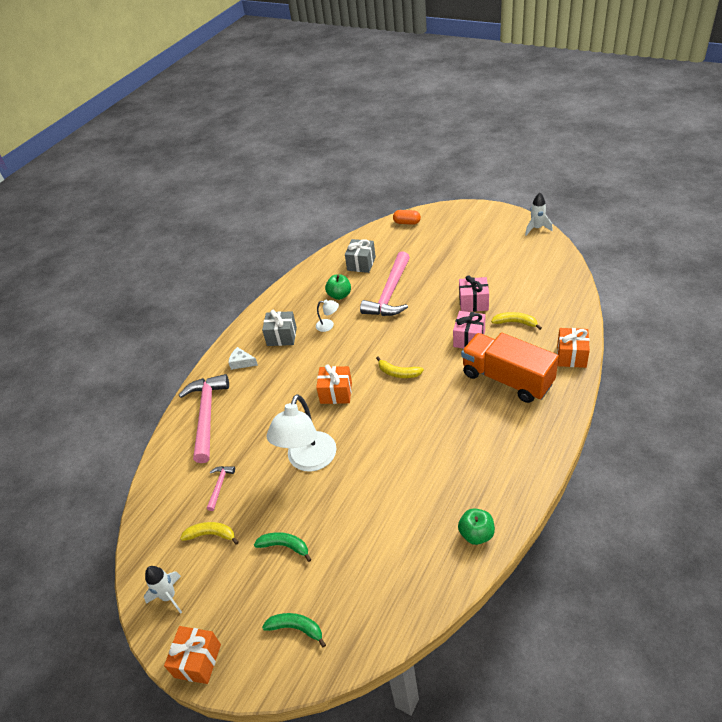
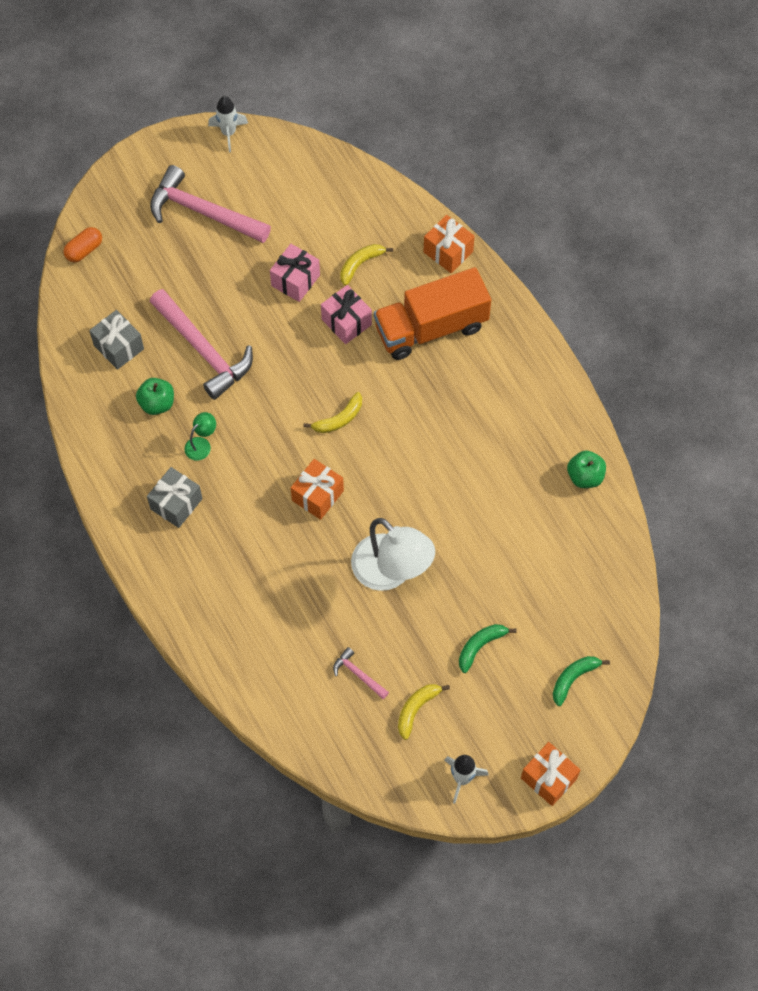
camera: 65 degrees left, 20 degrees up
pink hammer [179,374,229,463] -> pink hammer moved to [150,165,271,243]
white cheese [228,347,258,370] -> none
white lamp [316,300,339,332] -> green lamp [184,412,216,461]

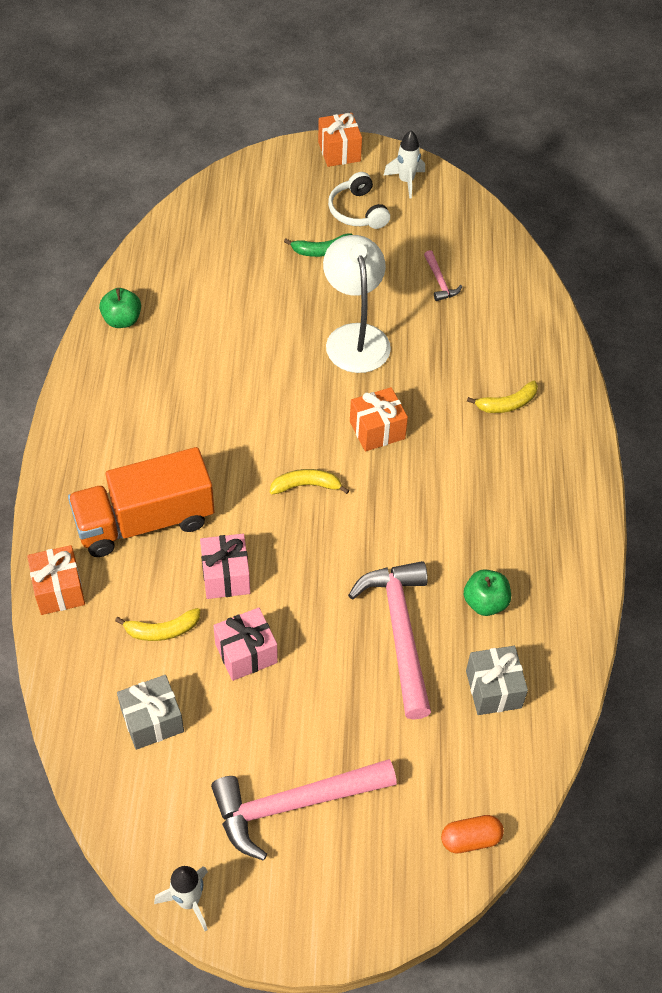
camera: 150 degrees left, 10 degrees down
grey gift [147,467,202,528] -> grey gift moved to [117,675,184,750]
pink hammer [150,165,271,243] -> pink hammer turned 105 degrees clockwise [211,759,397,861]
green lamp [184,412,216,461] -> none
orange truck [374,267,491,360] -> orange truck turned 150 degrees clockwise [68,447,214,557]
yellow banana [398,684,450,740] -> yellow banana moved to [467,380,538,413]
green banana [553,656,610,706] -> none
none -> white headphones [328,172,390,229]

